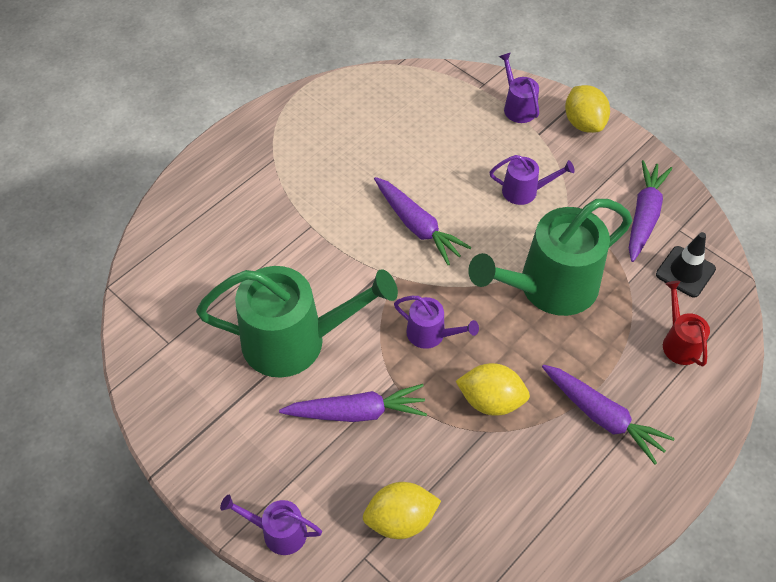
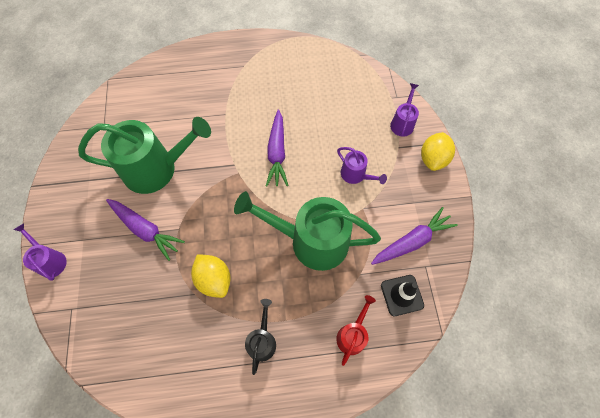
camera: 40 degrees right, 10 degrees up
green watering can [196,266,398,378] -> green watering can turned 45 degrees counterclockwise [78,117,211,194]
yellow lemon [363,482,441,539] -> none
purple watering can [394,296,479,349] -> none
purple carrot [542,364,675,465] -> black watering can [245,299,276,375]

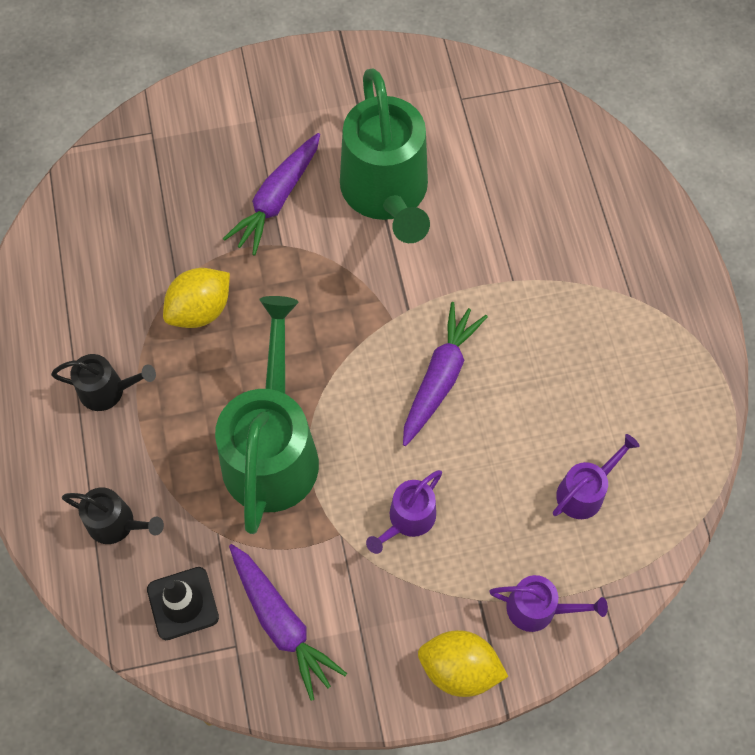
camera: 85 degrees right, 0 degrees up
purple watering can [13,223,67,281] -> purple watering can moved to [553,434,640,519]
purple carrot [266,110,288,187] -> purple carrot turned 120 degrees clockwise [403,302,488,446]
red watering can [336,295,376,366] -> black watering can [62,487,164,544]

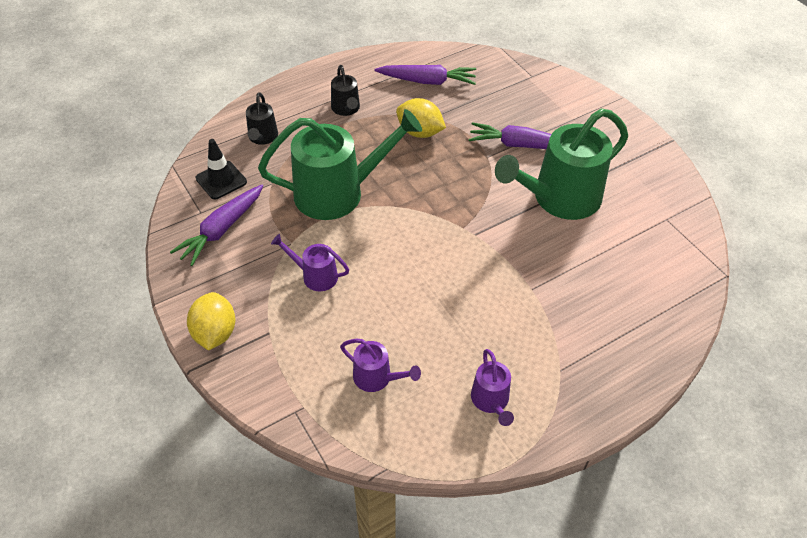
camera: 70 degrees right, 15 degrees down
purple carrot [403,302,488,446] -> purple carrot moved to [374,65,476,85]
purple watering can [489,575,608,632] -> purple watering can moved to [471,349,514,426]

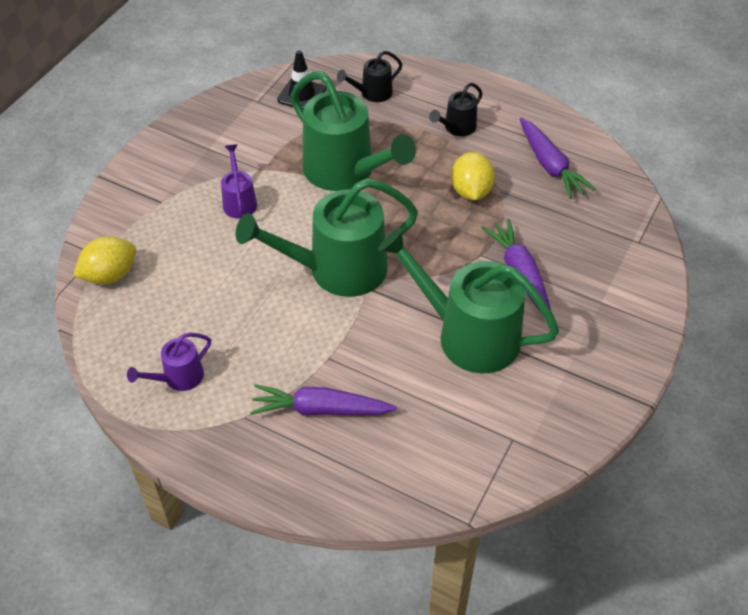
camera: 60 degrees right, 0 degrees up
purple carrot [170,184,263,266] -> purple carrot moved to [250,384,397,415]
yellow lemon [187,292,235,351] -> yellow lemon moved to [73,236,136,285]
purple watering can [340,339,421,392] -> none
none -> green watering can [236,178,418,297]

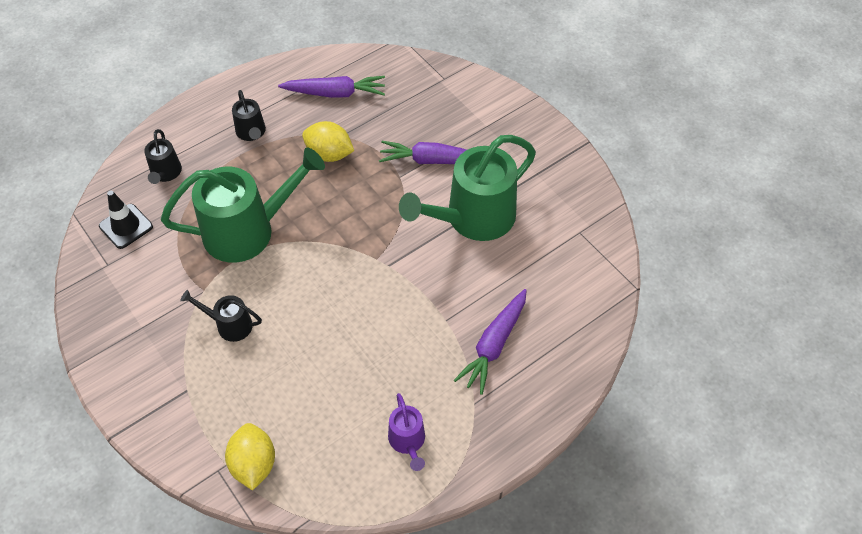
camera: 65 degrees left, 5 degrees up
purple watering can [221,144,257,219] -> black watering can [180,290,262,342]
green watering can [236,178,418,297] -> none

